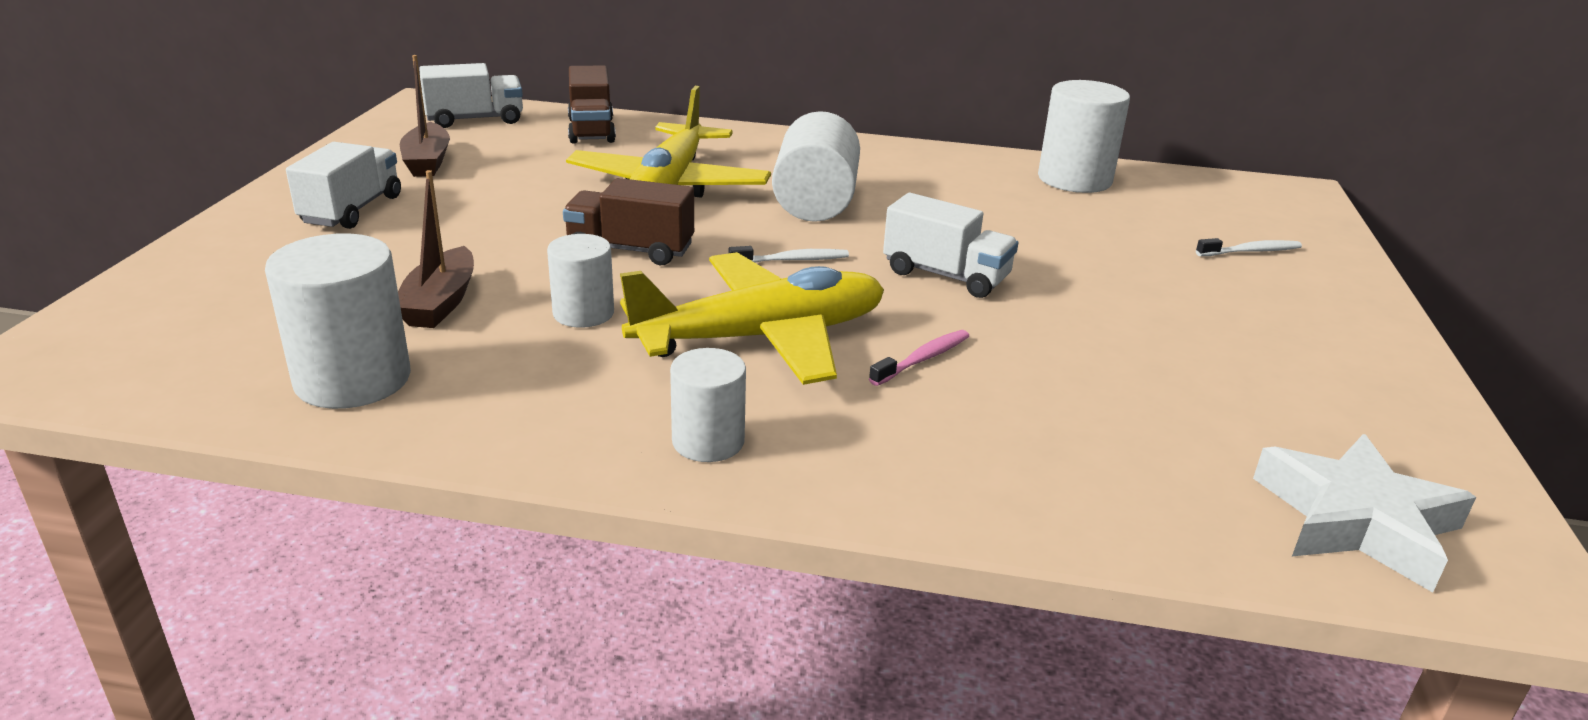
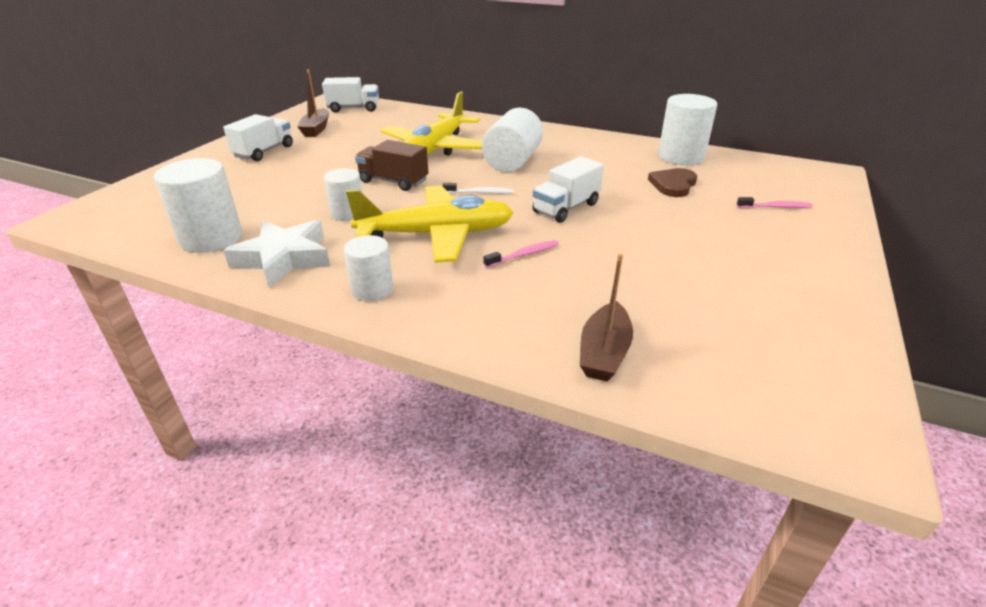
camera: 15 degrees right, 5 degrees up
brown boat [398,170,474,328] -> brown boat moved to [580,254,633,381]
brown truck [568,65,616,144] -> none
white truck [883,193,1018,298] -> white truck turned 90 degrees clockwise [533,156,604,223]
white toothbrush [1196,238,1302,256] -> pink toothbrush [736,197,813,208]
white star [1253,434,1476,592] -> white star moved to [223,220,330,287]
none -> brown heart [648,168,697,197]

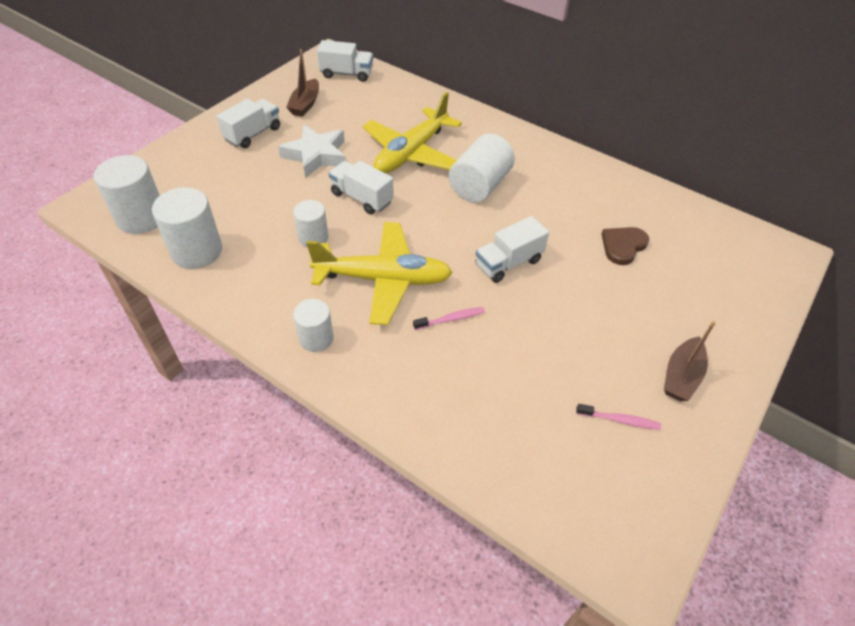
camera: 10 degrees right, 15 degrees up
white star [223,220,330,287] -> white star moved to [278,125,346,178]
brown truck [355,140,428,191] -> white truck [329,161,394,214]
white toothbrush [442,183,513,194] -> none
brown boat [580,254,633,381] -> brown boat moved to [664,321,716,401]
white cylinder [658,94,717,165] -> white cylinder moved to [94,155,160,234]
pink toothbrush [736,197,813,208] -> pink toothbrush moved to [576,404,661,430]

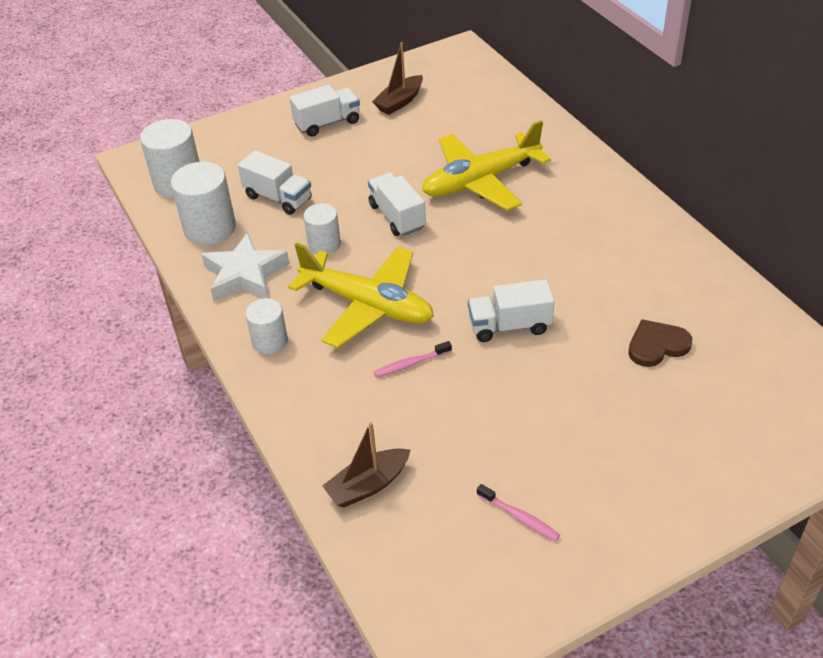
camera: 30 degrees right, 5 degrees down
white star [278,125,346,178] -> white star moved to [201,232,289,301]
white truck [317,40,373,82] -> white truck moved to [238,150,312,215]
pink toothbrush [413,307,485,330] -> pink toothbrush turned 150 degrees clockwise [374,341,452,378]
white cylinder [449,134,515,203] -> none
brown boat [664,321,716,401] -> brown boat moved to [323,422,411,508]

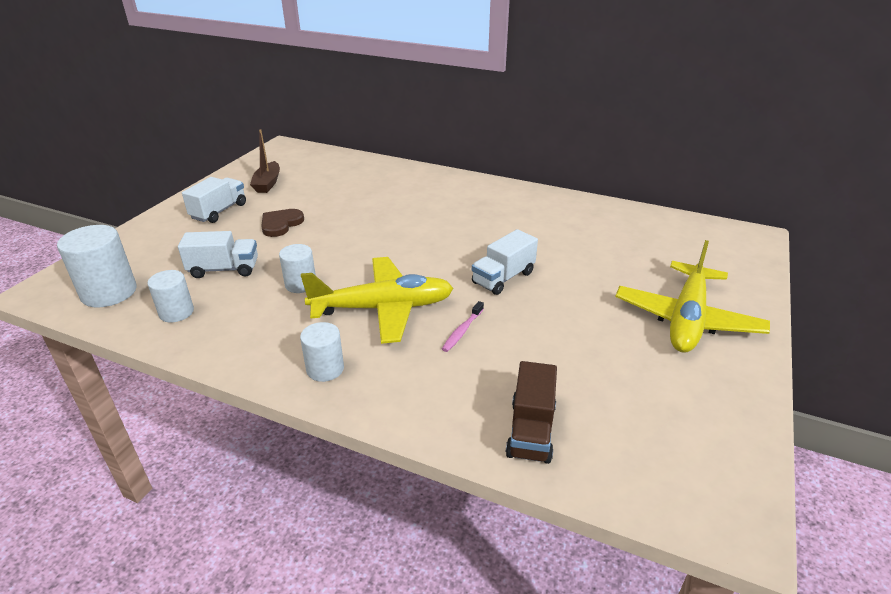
camera: 40 degrees left, 10 degrees down
white cylinder [171,162,236,245] -> white cylinder [148,270,194,323], size x0.61
white star [201,232,289,301] -> none
brown boat [323,422,411,508] -> brown truck [506,361,557,464]
white truck [368,172,426,236] -> none
yellow plane [422,121,551,211] -> yellow plane moved to [615,240,770,353]
pink toothbrush [477,484,560,541] -> none
brown heart [628,319,692,367] -> brown heart moved to [261,209,304,237]

